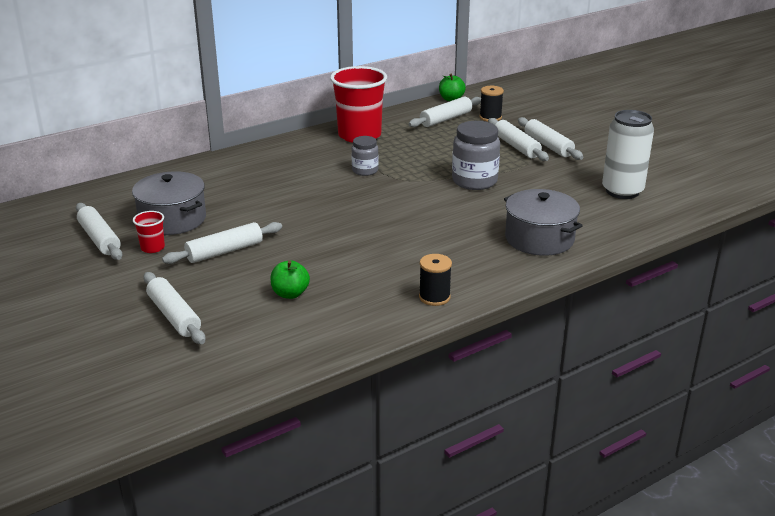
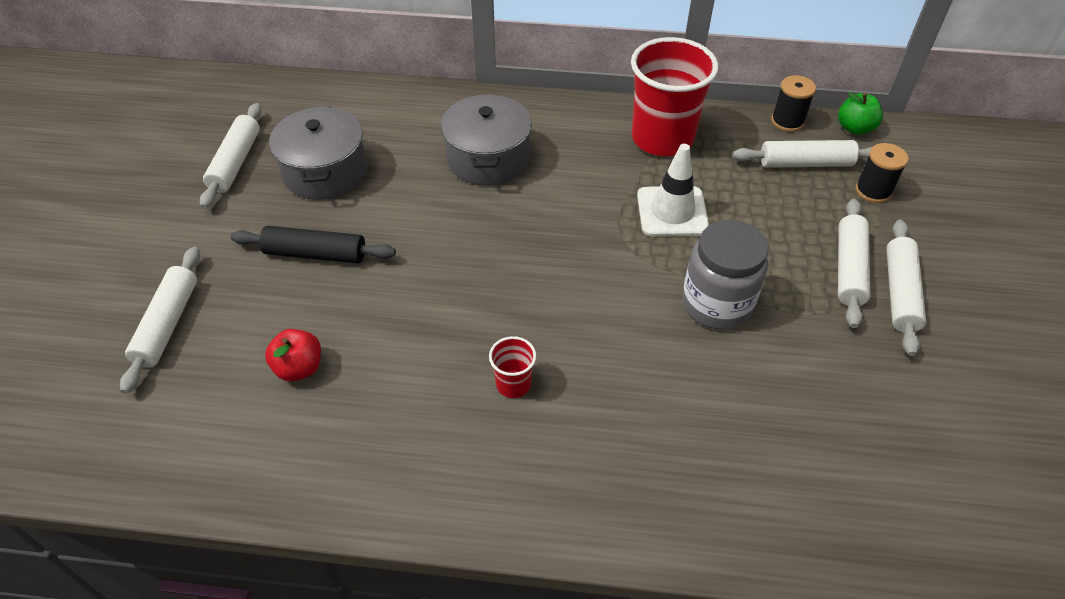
camera: 40 degrees right, 20 degrees up
red cup [133,211,165,253] -> red cup moved to [489,336,536,398]
white rolling pin [162,222,282,264] -> black rolling pin [230,226,396,263]
green apple [270,260,310,299] -> red apple [265,329,321,381]
grey jar [352,136,379,176] -> none
black spool [419,254,452,306] -> black spool moved to [771,75,816,132]
grey pot [504,189,583,256] -> grey pot moved to [441,94,532,186]
white can [602,110,654,199] -> none
none -> white traffic cone [637,144,709,237]

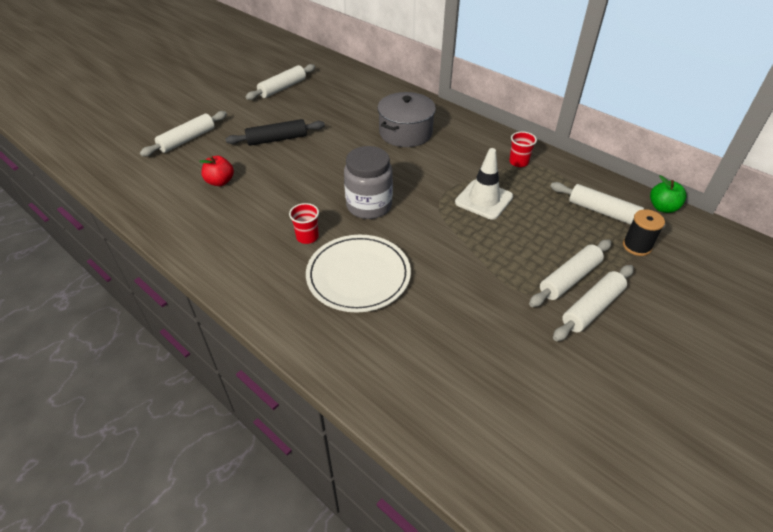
camera: 35 degrees right, 5 degrees down
black rolling pin [230,226,396,263] -> black rolling pin turned 60 degrees counterclockwise [226,119,325,146]
grey pot [269,107,367,200] -> none
red cup [631,37,718,156] -> red cup [509,131,537,167], size x0.44
grey jar [682,220,768,330] -> grey jar moved to [344,146,393,219]
black spool [771,75,816,132] -> none
none -> white plate [306,235,411,312]

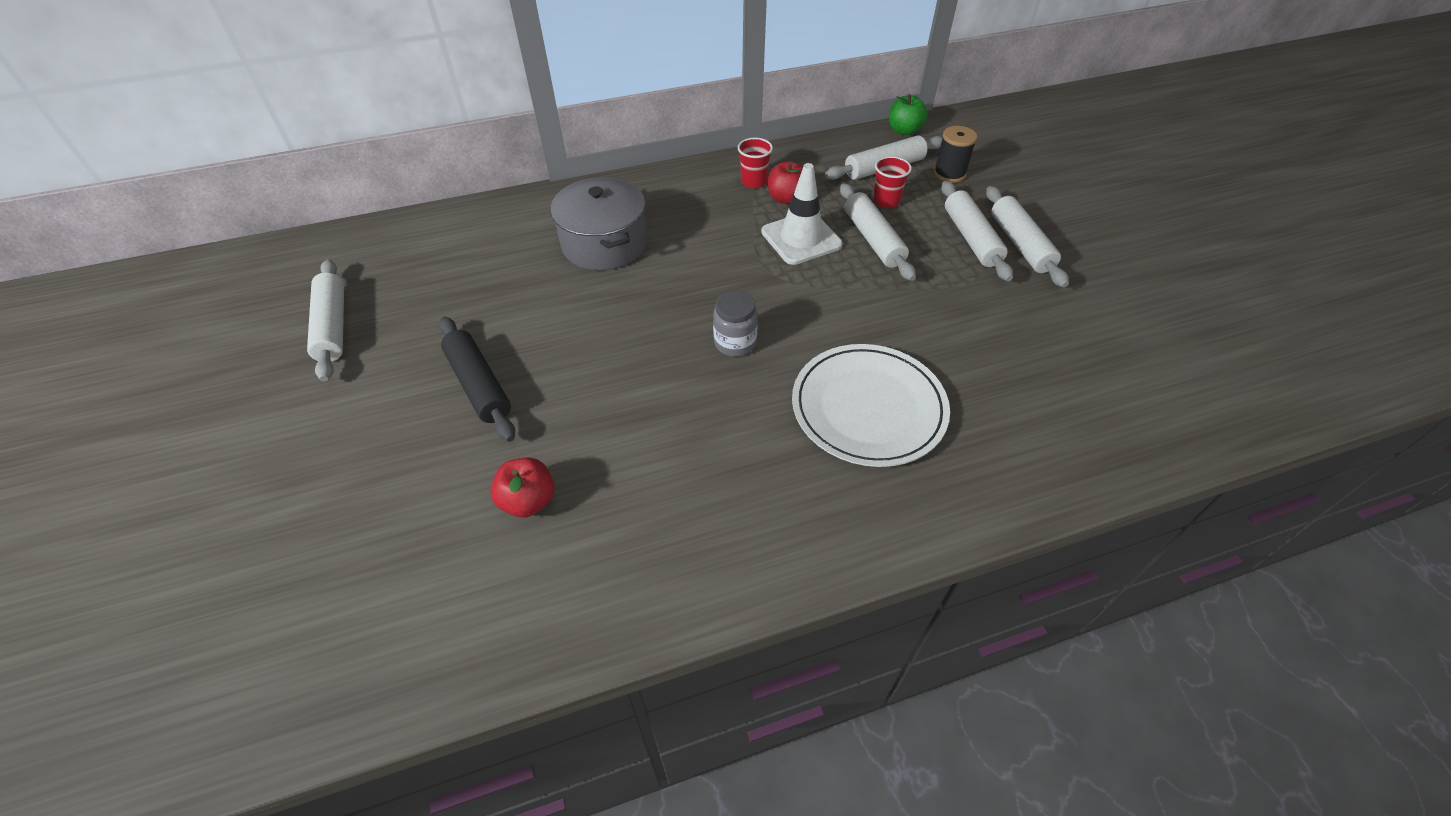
camera: 60 degrees left, 5 degrees up
white rolling pin [140,111,227,156] -> white rolling pin moved to [840,183,916,281]
black rolling pin [226,119,325,146] -> black rolling pin turned 45 degrees counterclockwise [439,317,515,442]
red cup [289,203,319,244] -> red cup moved to [873,156,912,208]
grey jar [344,146,393,219] -> grey jar [713,291,758,356], size x0.59
none -> red apple [768,161,803,204]

